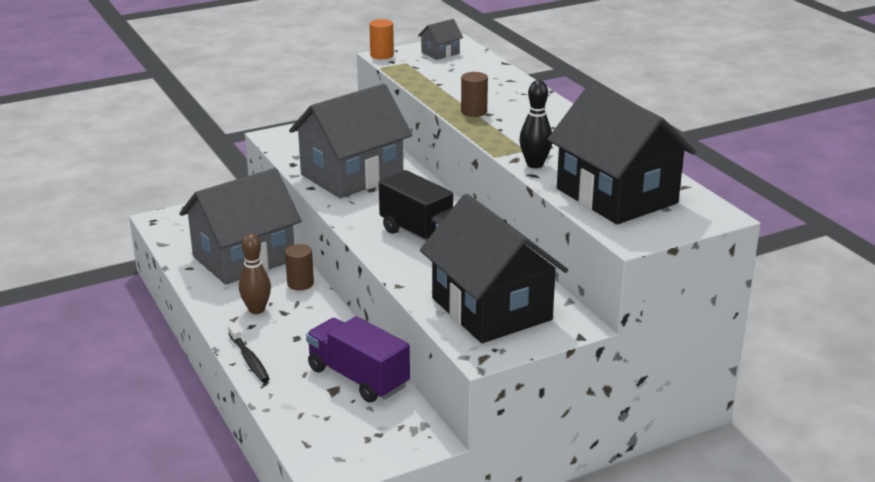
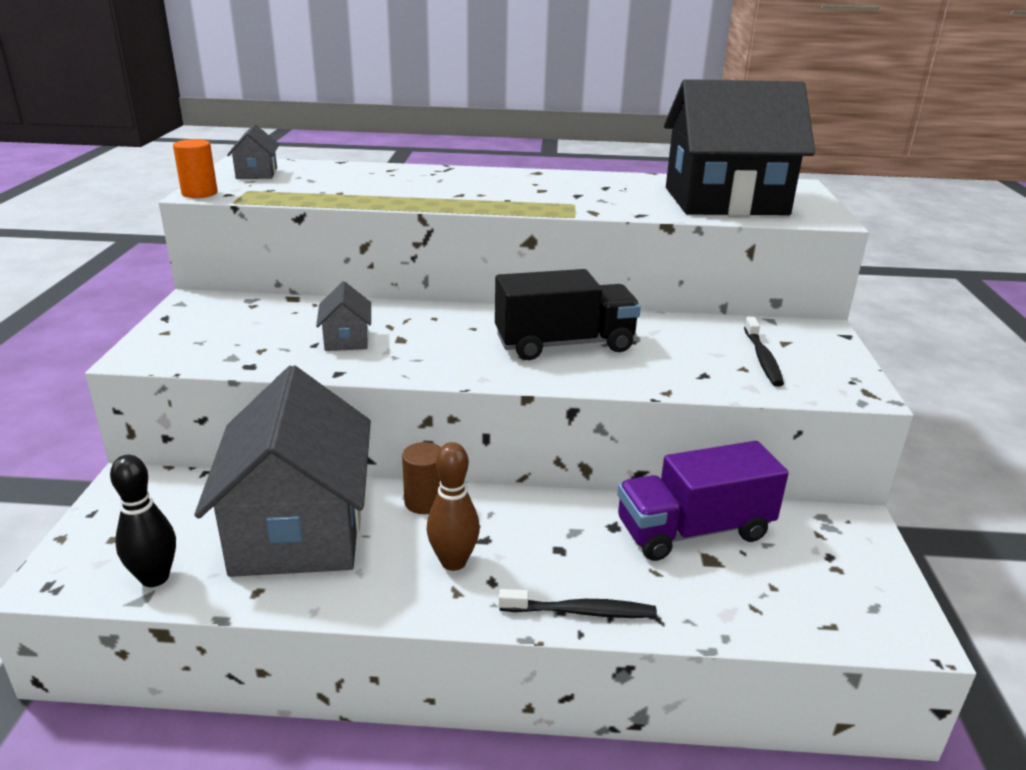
camera: 60 degrees left, 0 degrees up
grey house [289,84,412,198] -> grey house [316,281,371,351], size x0.41
black house [420,194,568,343] -> black toothbrush [744,317,784,387]
brown cylinder [461,72,488,117] -> none
black bowling pin [519,80,552,168] -> black bowling pin moved to [110,455,176,587]

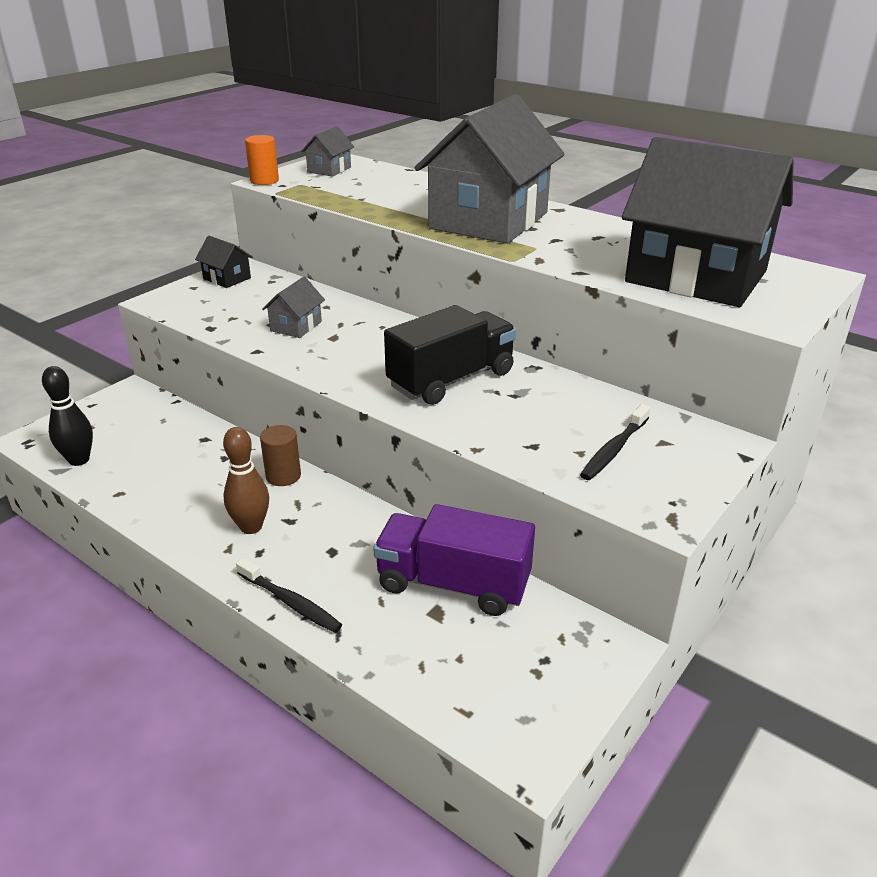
camera: 35 degrees right, 5 degrees up
grey house [194,365,371,577] -> grey house moved to [414,94,565,244]
black truck [495,269,641,360] -> black truck turned 60 degrees counterclockwise [384,305,516,405]
none -> black house [195,236,253,288]

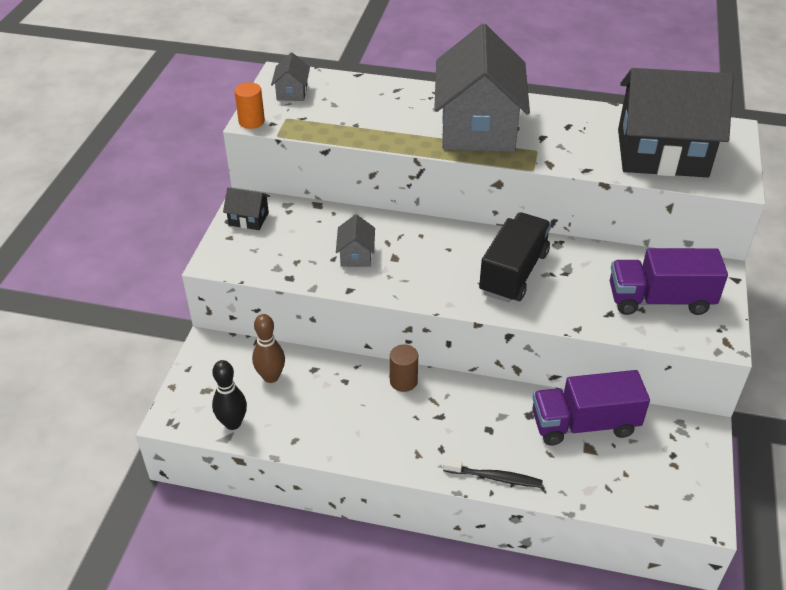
camera: 25 degrees left, 10 degrees up
brown bowling pin [223,427,269,534] -> brown bowling pin moved to [252,314,285,383]
black toothbrush [580,404,650,480] -> purple truck [610,248,728,315]

